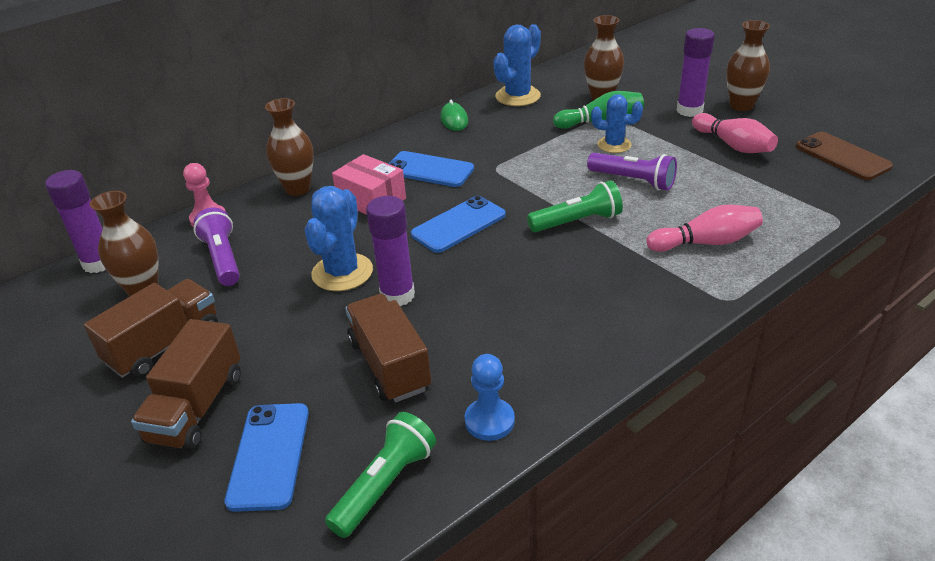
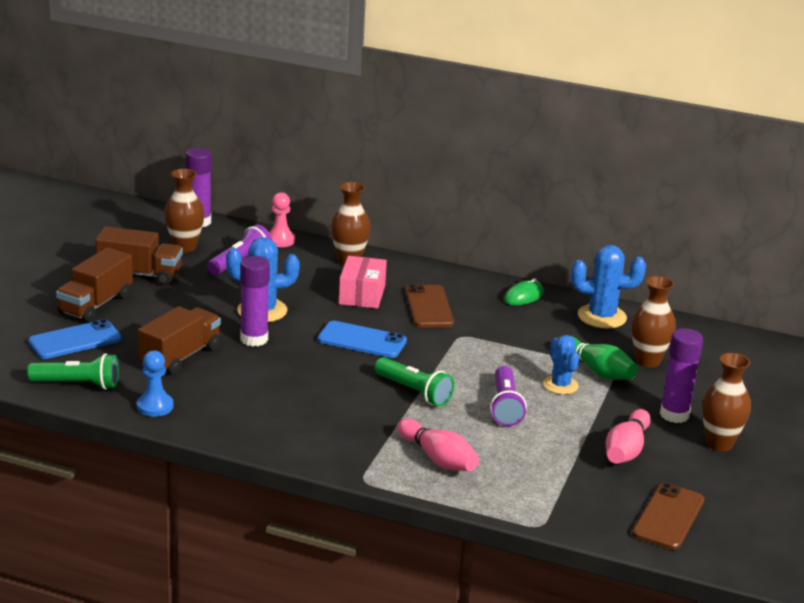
camera: 55 degrees right, 10 degrees down
brown truck [131,319,241,451] -> brown truck turned 45 degrees counterclockwise [56,247,133,322]
blue phone [389,151,474,187] -> brown phone [405,284,454,328]

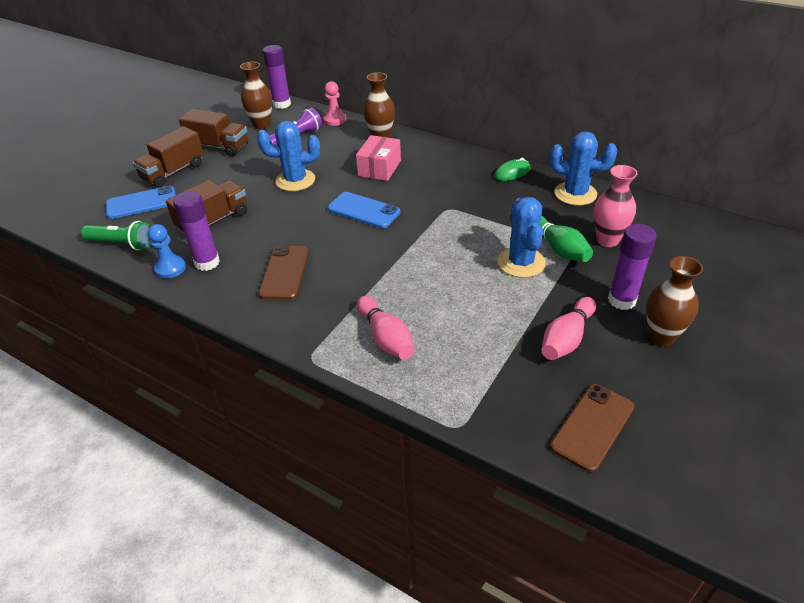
camera: 15 degrees right, 15 degrees up
purple glue stick [240,256,270,347] -> purple glue stick moved to [173,191,220,271]
green flashlight [375,357,454,407] -> none
brown phone [405,284,454,328] -> brown phone moved to [258,246,309,300]
purple flashlight [490,366,527,426] -> none
blue cactus [543,335,579,395] -> blue cactus [498,197,546,278], size x1.51
brown vase [631,276,676,368] -> pink vase [594,165,638,247]

